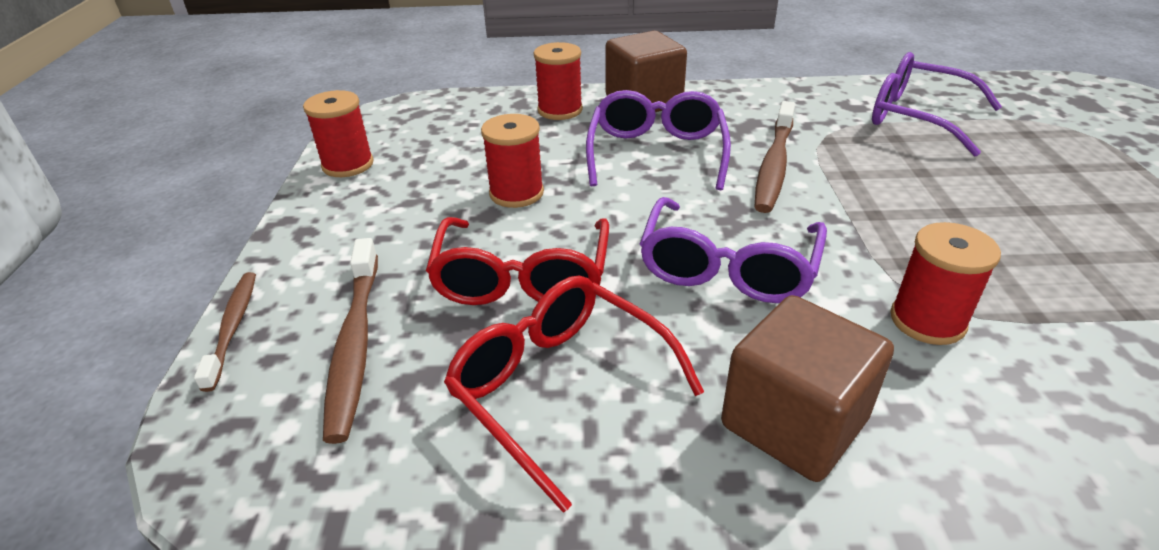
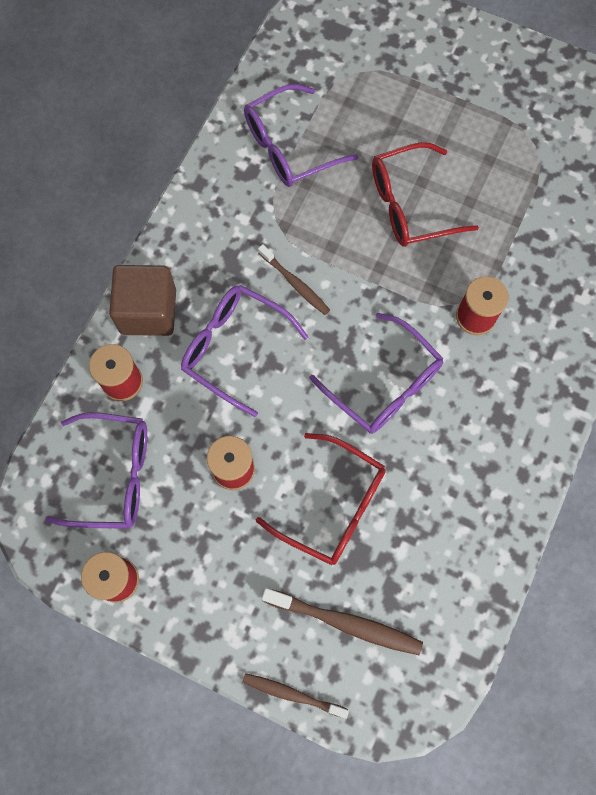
camera: 65 degrees left, 35 degrees up
red glasses [444,276,704,513] -> red glasses moved to [372,142,479,247]
brown cube [721,295,894,482] -> none
brown toothbrush [755,101,795,213] -> brown toothbrush [258,244,330,315], size x0.65
none -> purple glasses [45,412,147,529]

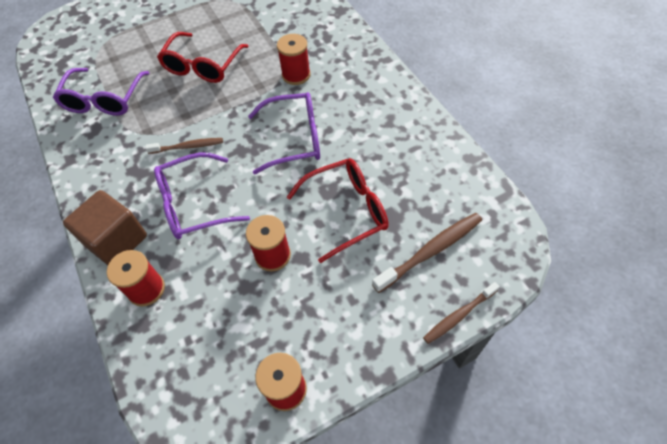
camera: 50 degrees left, 15 degrees down
purple glasses [45,412,147,529] -> none

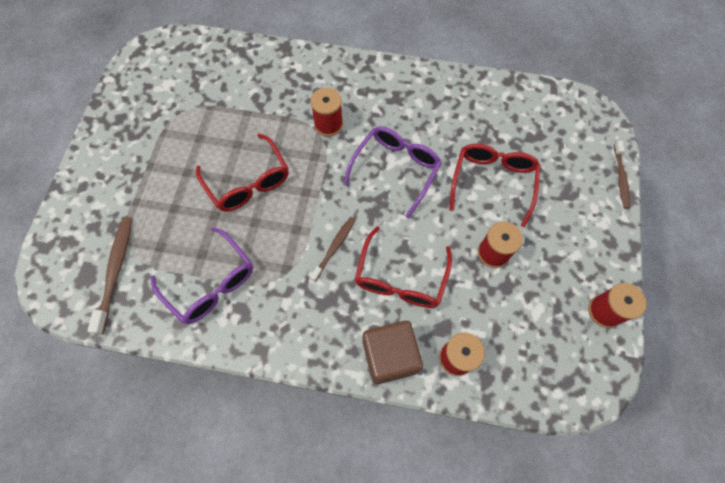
camera: 55 degrees left, 10 degrees up
purple glasses [154,153,250,239] -> red glasses [355,226,452,308]
brown toothbrush [372,213,482,293] -> brown toothbrush moved to [88,217,132,334]

